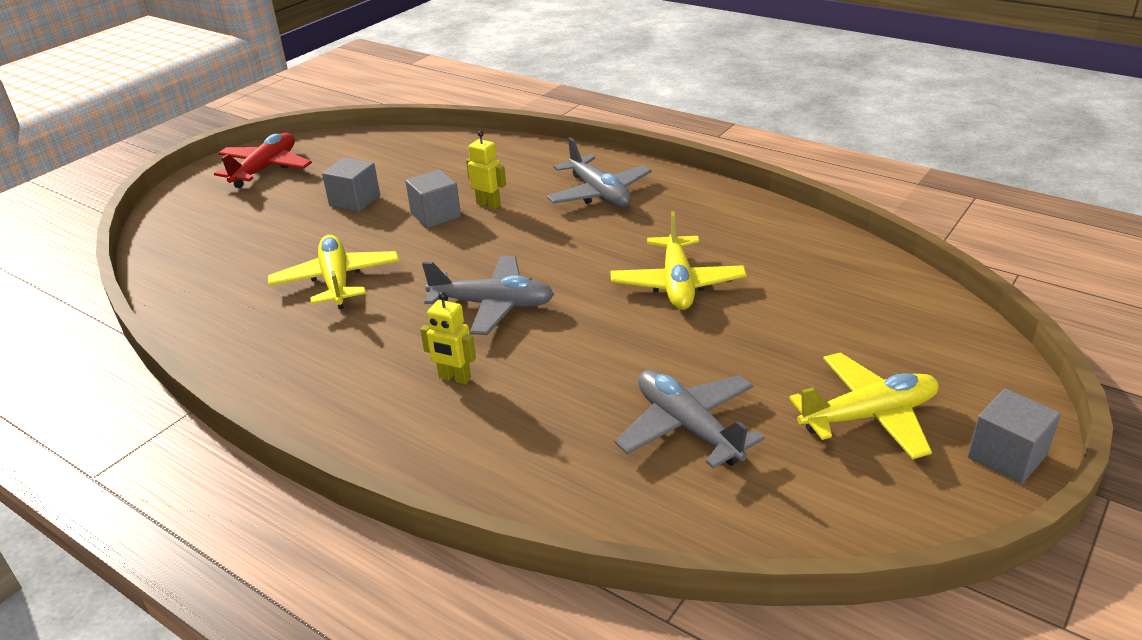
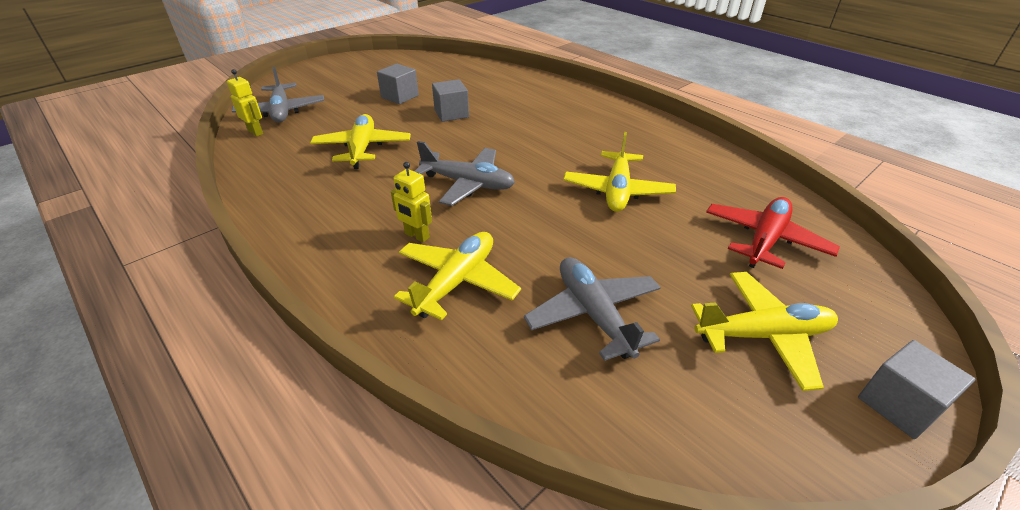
camera: 10 degrees right, 5 degrees up
red plane [214,133,312,188] -> red plane moved to [706,197,840,269]
yellow robot [466,131,506,209] -> yellow robot moved to [227,69,263,137]
grey plane [546,137,652,207] -> grey plane moved to [232,67,324,122]
none -> yellow plane [394,232,521,320]

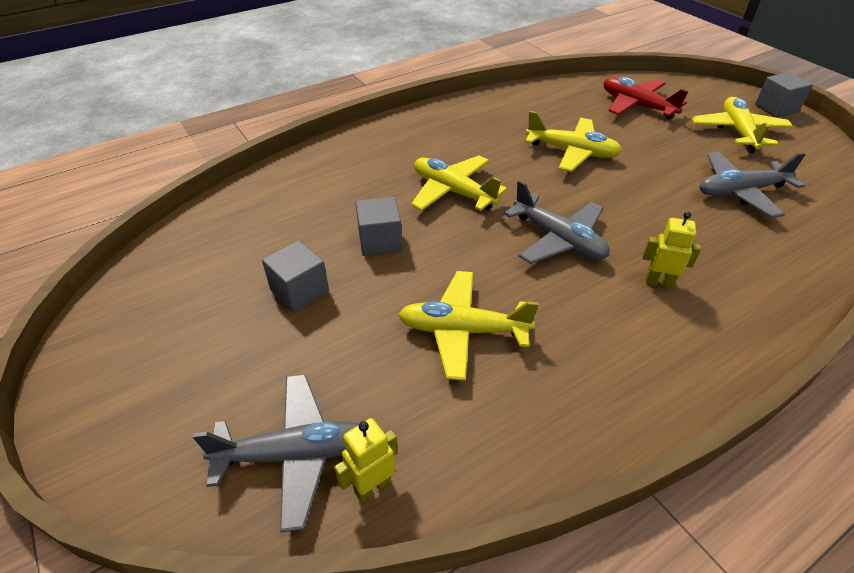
camera: 80 degrees left, 5 degrees up
yellow robot [391,162,432,242] -> yellow robot turned 120 degrees counterclockwise [643,212,701,288]
yellow plane [394,232,521,320] -> yellow plane moved to [411,155,507,211]
grey plane [414,141,515,206] -> grey plane turned 105 degrees clockwise [504,180,610,264]

